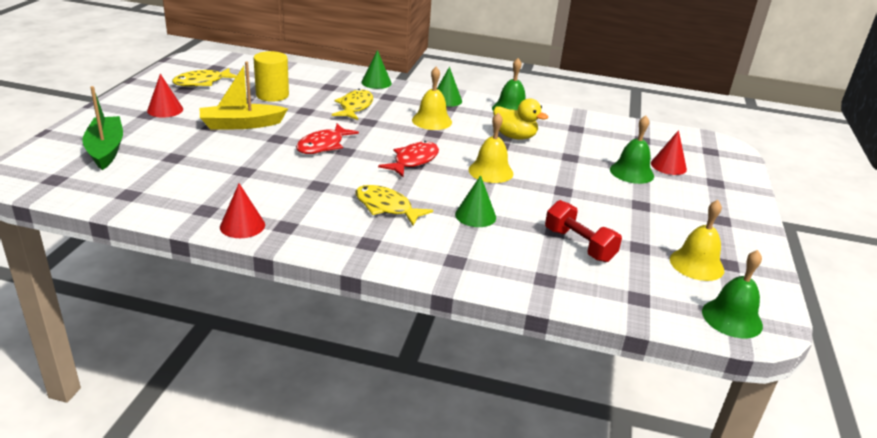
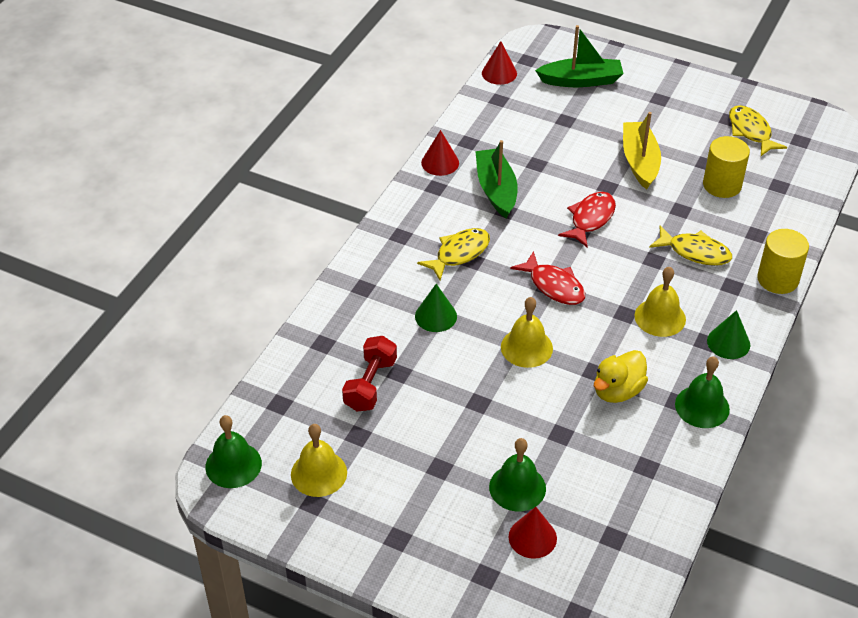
camera: 105 degrees right, 15 degrees up
red cone [147,74,183,118] -> red cone moved to [482,41,517,85]
red fish [296,124,359,154] -> red fish turned 75 degrees clockwise [558,192,616,248]
green cone [361,50,392,89] -> yellow cylinder [757,229,809,294]
red dumbbell [545,200,622,262] -> red dumbbell turned 45 degrees counterclockwise [342,336,397,412]
none -> green boat [475,140,518,218]

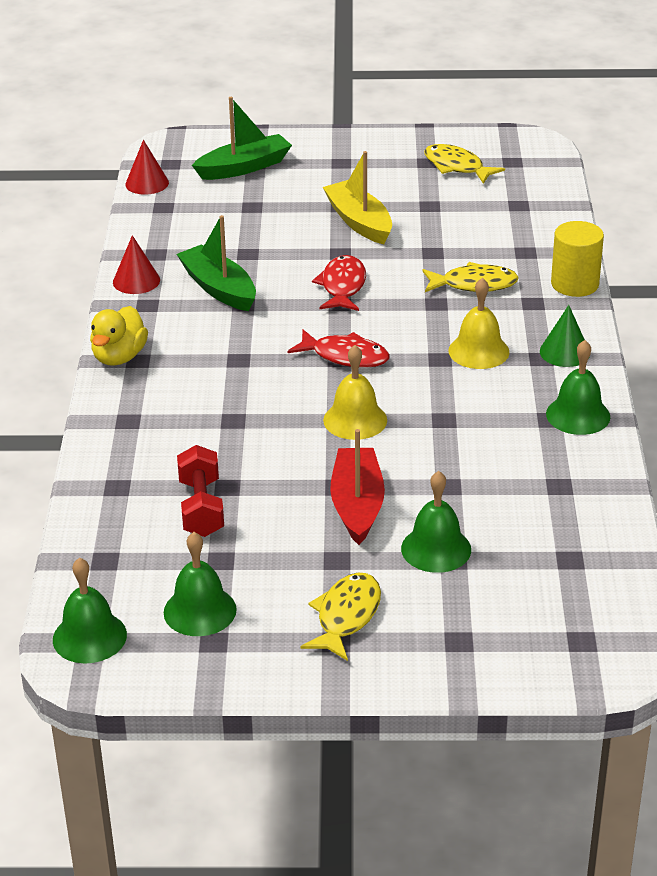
camera: 25 degrees left, 10 degrees down
yellow bell [291,424,347,497] -> green bell [164,532,237,636]
green cone [415,284,457,332] -> none
yellow fish [417,228,490,280] -> yellow fish moved to [300,573,381,661]
red cone [509,507,557,559] -> none
yellow duck [594,350,648,403] -> yellow duck moved to [90,306,148,366]
yellow cylinder [703,136,750,198] -> none
none -> red boat [330,429,385,545]

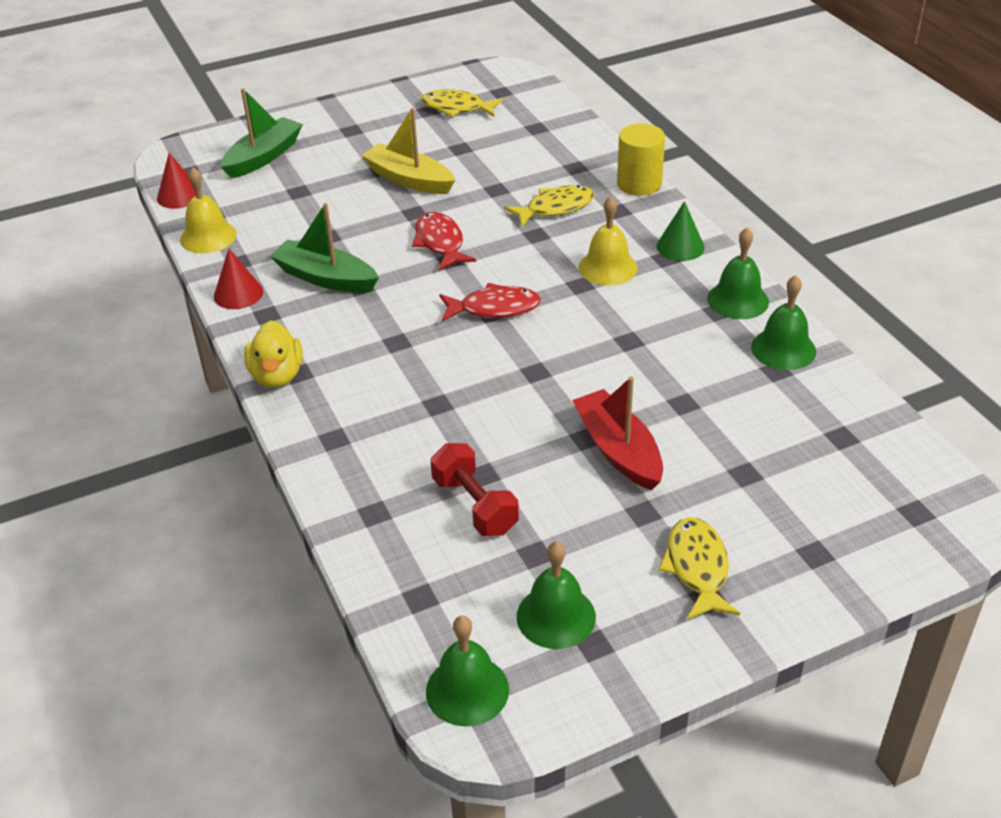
camera: 25 degrees left, 5 degrees up
yellow bell [323,345,387,440] -> yellow bell moved to [180,168,237,253]
green bell [401,471,471,573] -> green bell moved to [751,275,816,370]

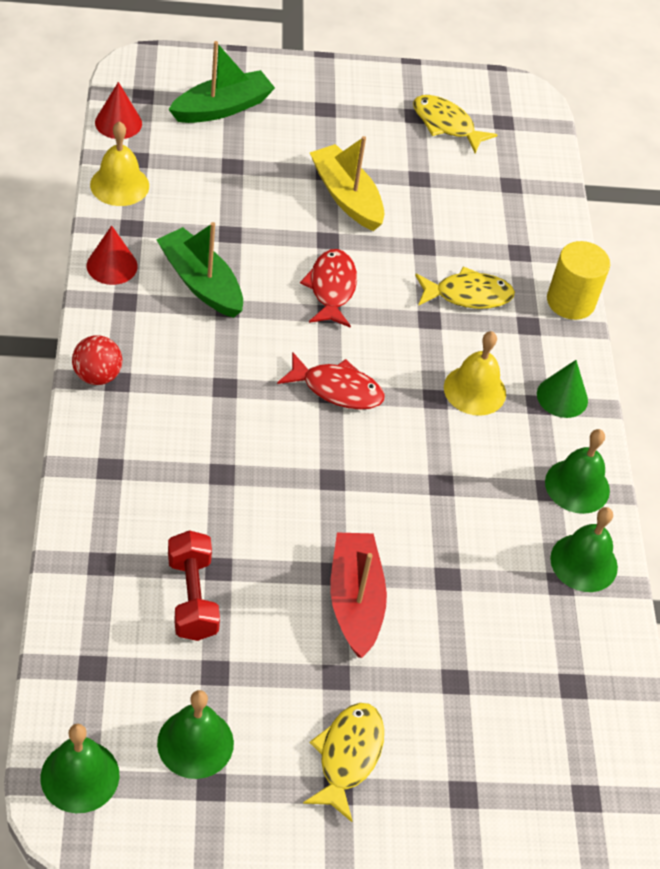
camera: 15 degrees right, 10 degrees up
yellow duck [244,320,303,388] -> red ball [72,335,122,385]

